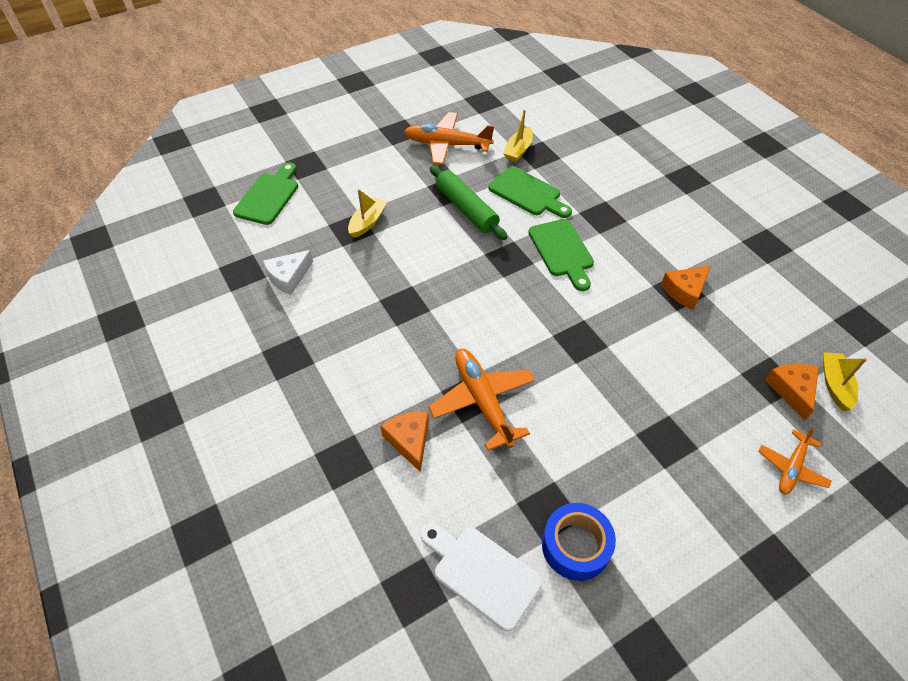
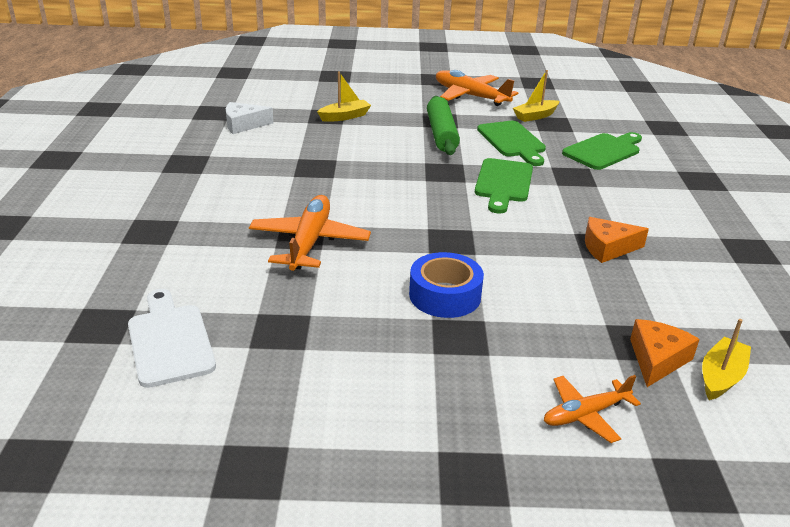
camera: 30 degrees right, 20 degrees down
green cutting board [233,162,298,225] -> green cutting board moved to [562,132,642,170]
orange cheese [380,411,429,472] -> none
blue tape [542,503,616,581] -> blue tape moved to [409,252,484,318]

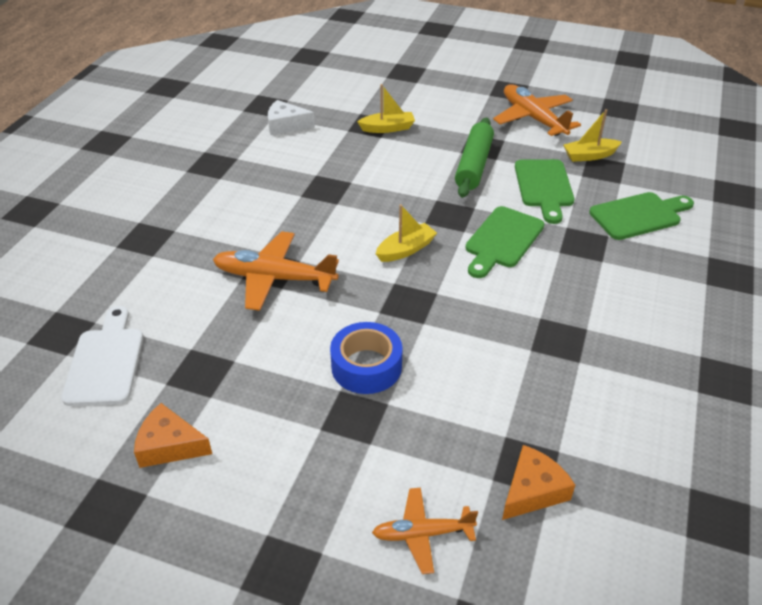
camera: 20 degrees right, 10 degrees up
orange plane [249,195,371,271] -> orange plane turned 105 degrees counterclockwise [213,231,339,311]
orange cheese [585,217,649,263] -> orange cheese moved to [134,403,212,468]
yellow boat [702,319,751,400] -> yellow boat moved to [376,204,437,262]

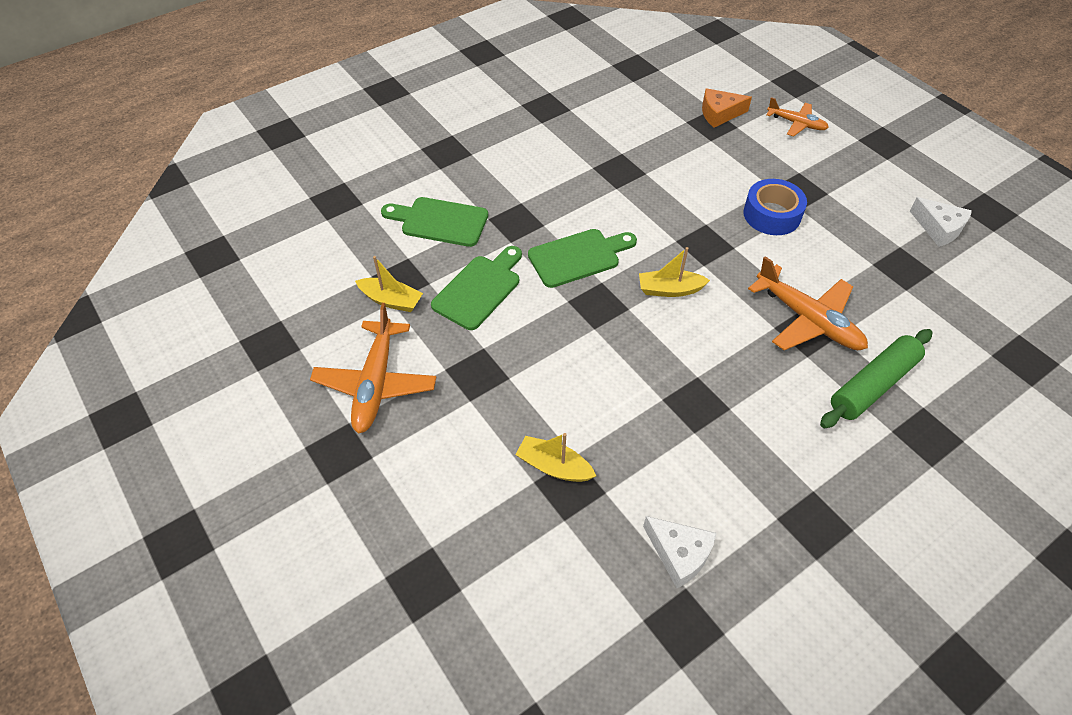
camera: 145 degrees left, 10 degrees up
white cutting board [61,306,143,406] -> none
orange cheese [134,403,212,468] -> white cheese [910,197,972,247]
green rolling pin [455,118,494,198] -> green rolling pin moved to [820,329,932,428]

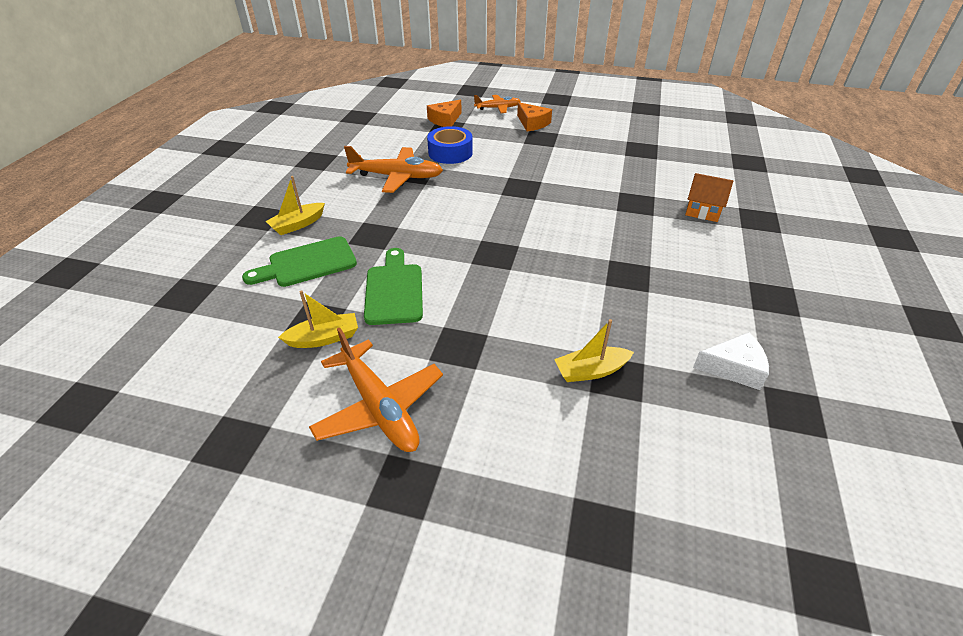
camera: 40 degrees left, 10 degrees down
green cutting board [528,229,637,288] -> none
yellow boat [639,247,710,297] -> yellow boat moved to [266,176,325,235]
blue tape [743,179,807,235] -> blue tape moved to [427,126,473,164]
orange plane [748,256,868,350] -> orange plane moved to [344,146,443,193]
green rolling pin [820,329,932,428] -> orange house [685,173,733,222]
white cheese [910,197,972,247] -> none
none -> orange cheese [517,102,552,131]

